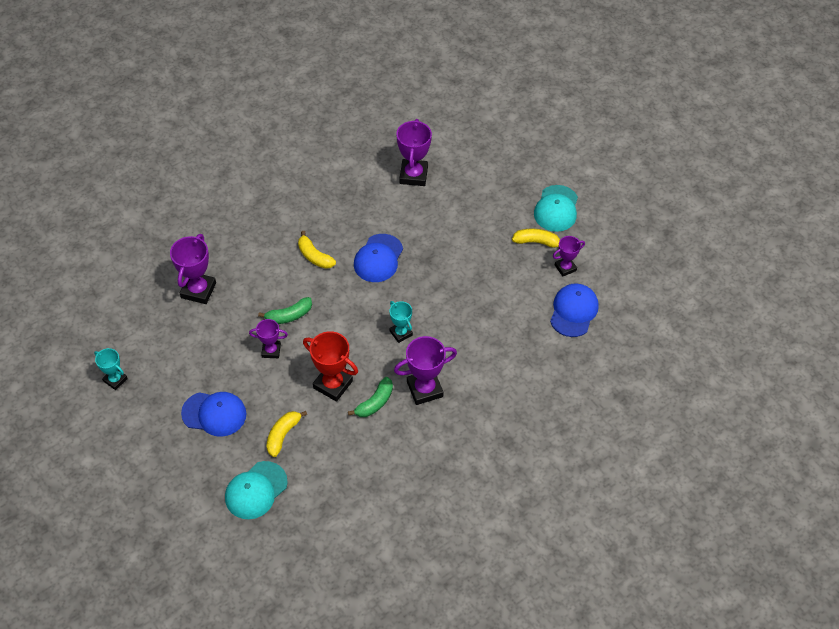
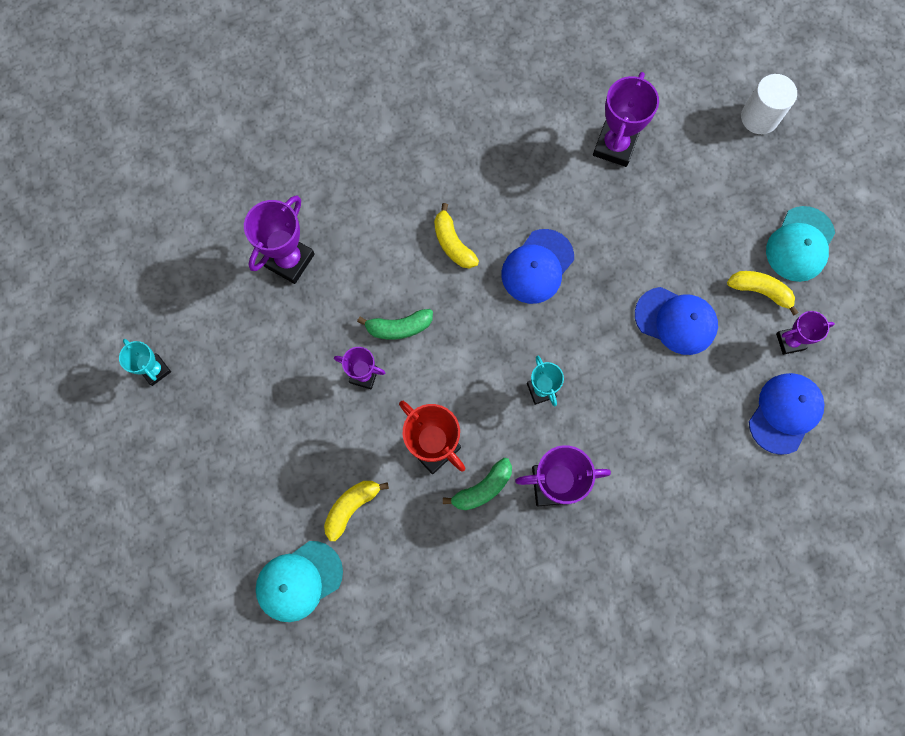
camera: 15 degrees right, 20 degrees up
blue cap [181,392,247,437] -> blue cap moved to [635,287,718,355]
none -> white cylinder [741,74,797,134]

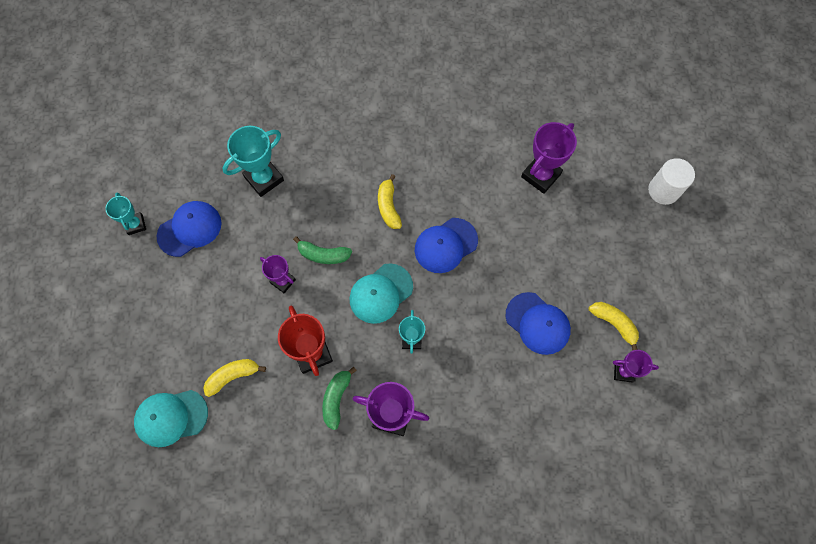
camera: 20 degrees right, 5 degrees down
purple trophy [244,195,315,284] -> turquoise trophy [222,126,284,197]
green banana [443,458,512,510] -> green banana turned 120 degrees clockwise [322,367,357,430]
blue cap [749,373,824,455] -> blue cap moved to [156,201,222,257]
turquoise cap [766,206,835,282] -> turquoise cap moved to [350,263,413,324]

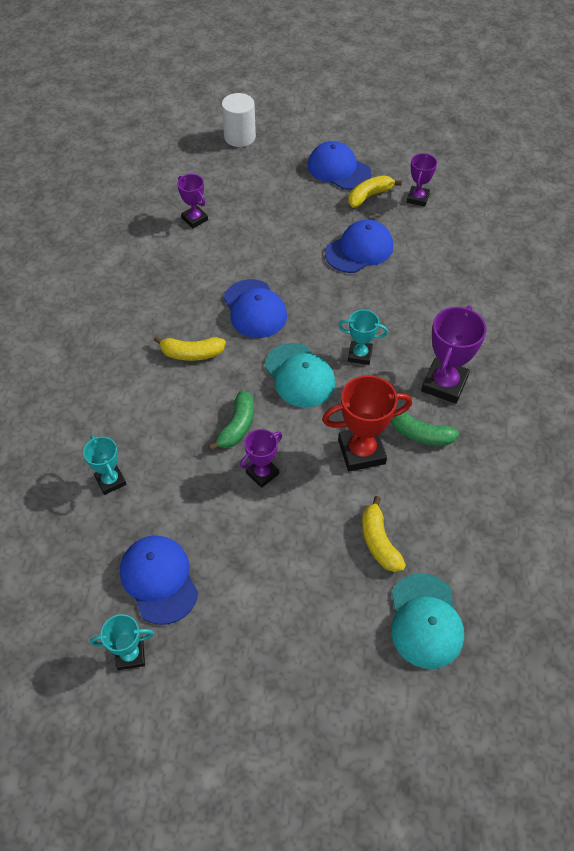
camera: 80 degrees left, 15 degrees down
turquoise trophy [222,126,284,197] -> turquoise trophy [83,435,126,495], size x0.60
purple trophy [521,122,577,194] -> purple trophy [177,174,208,228], size x0.60
none -> blue cap [308,141,371,190]

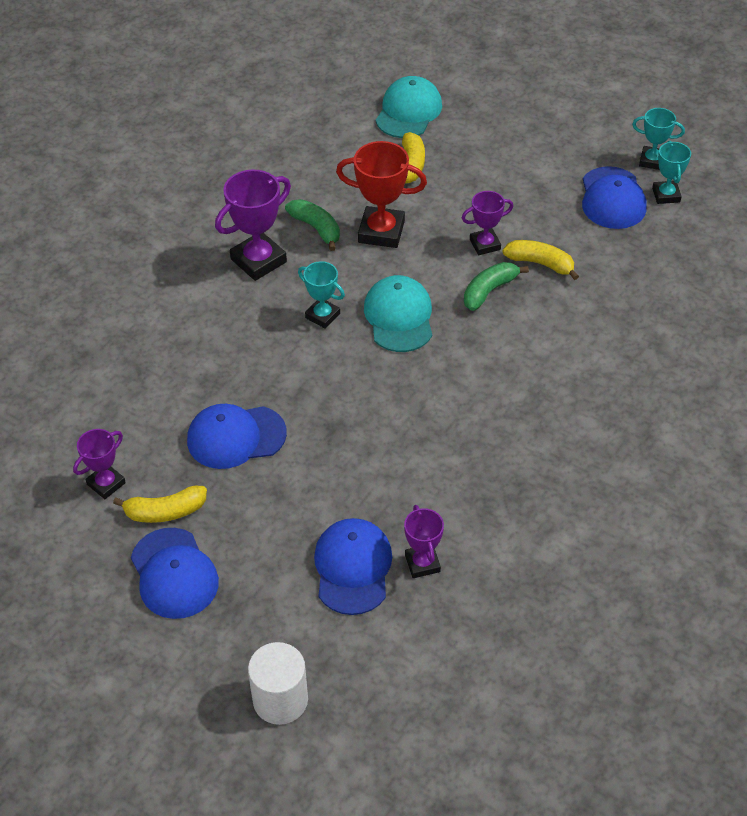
camera: 155 degrees left, 5 degrees down
turquoise trophy [83,435,126,495] -> turquoise trophy moved to [652,141,691,204]
yellow banana [154,336,226,361] -> yellow banana moved to [503,240,579,280]
blue cap [224,279,287,338] -> blue cap moved to [314,518,392,615]

